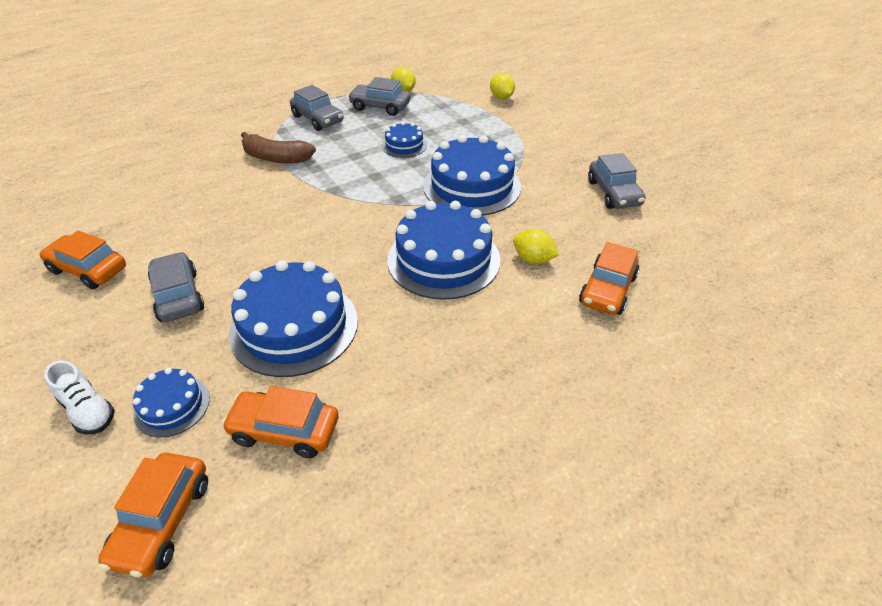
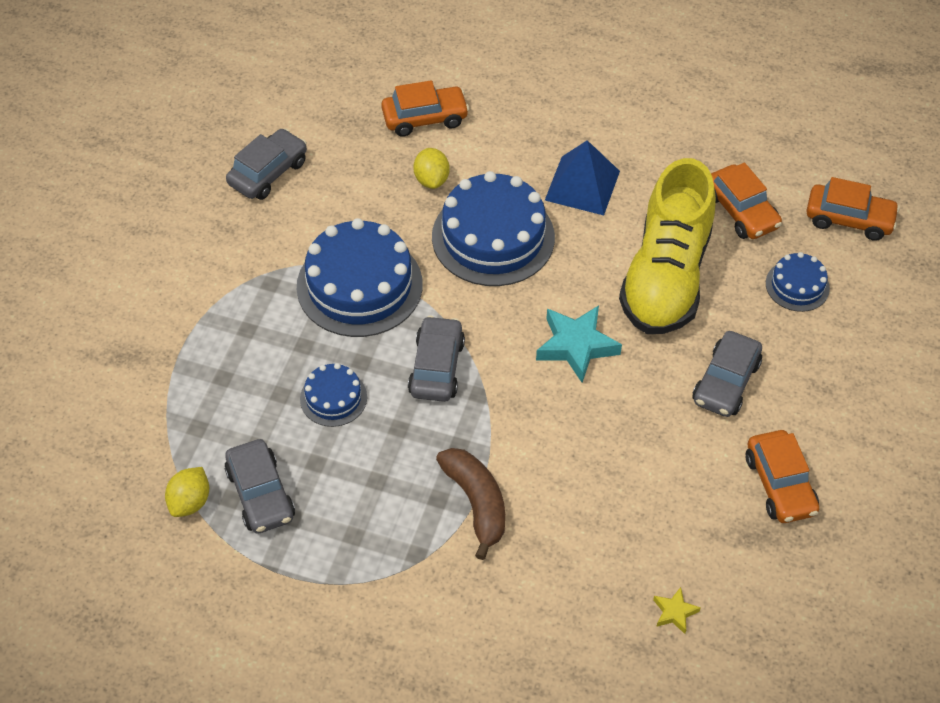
camera: 130 degrees left, 10 degrees up
white shoe [44,360,115,434] -> none
orange car [98,453,208,577] -> orange car turned 45 degrees clockwise [806,177,900,241]
blue cake [229,260,358,377] -> yellow shoe [619,158,716,334]
grey car [290,85,344,131] -> grey car moved to [408,316,465,402]
yellow lemon [490,73,515,99] -> none
none -> turquoise star [536,305,622,383]
none -> blue pyramid [545,140,620,215]
none -> yellow star [653,587,701,634]

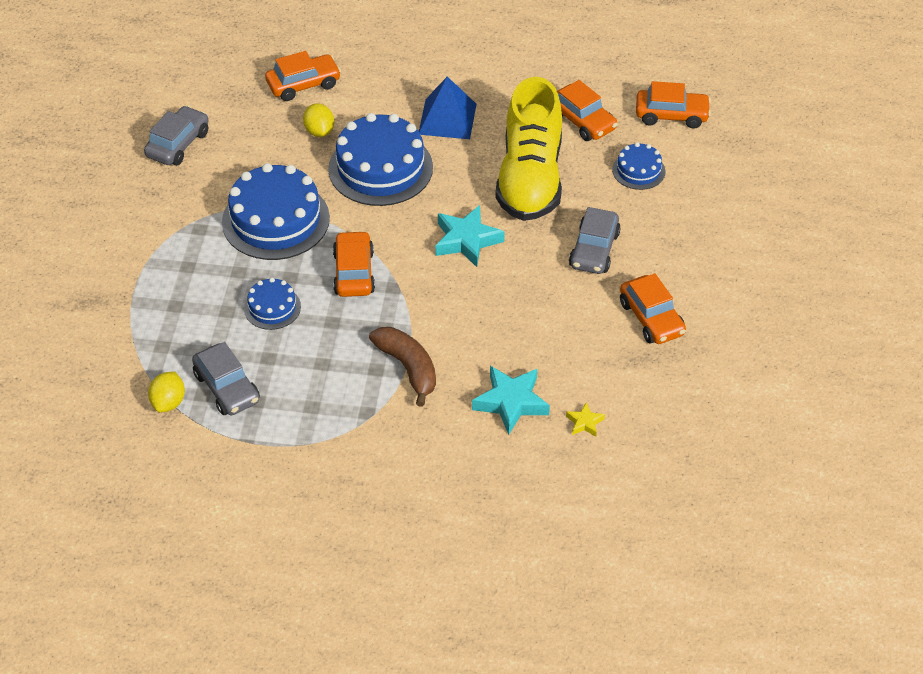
camera: 10 degrees left, 5 degrees down
grey car [408,316,465,402] -> orange car [333,231,375,297]
none -> turquoise star [472,366,550,435]

